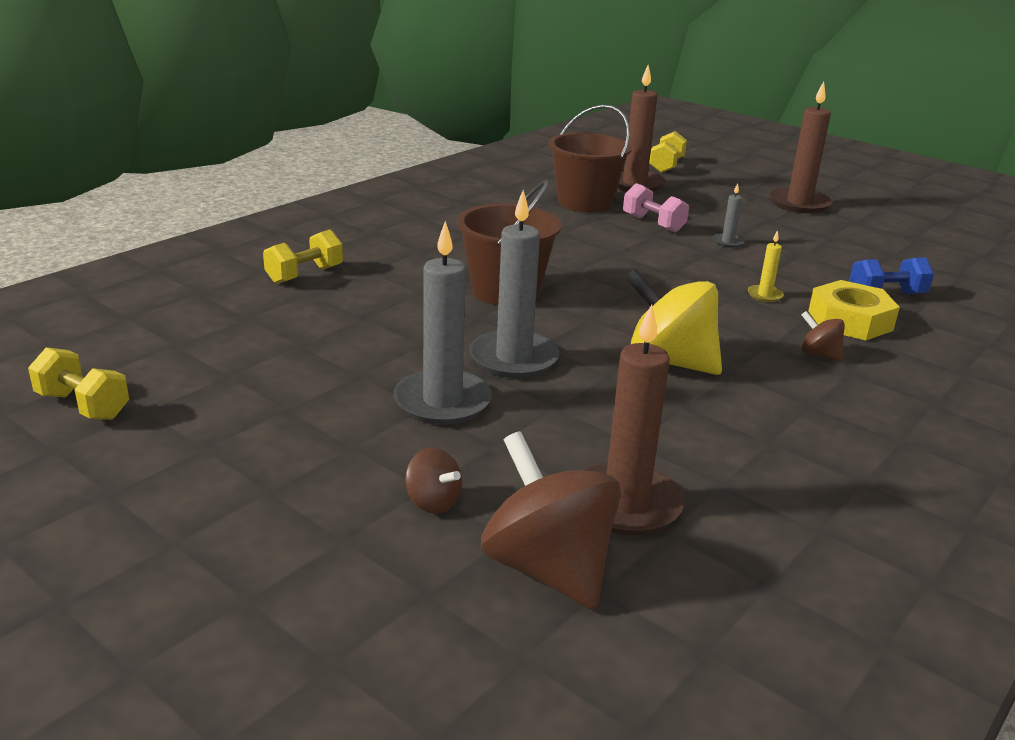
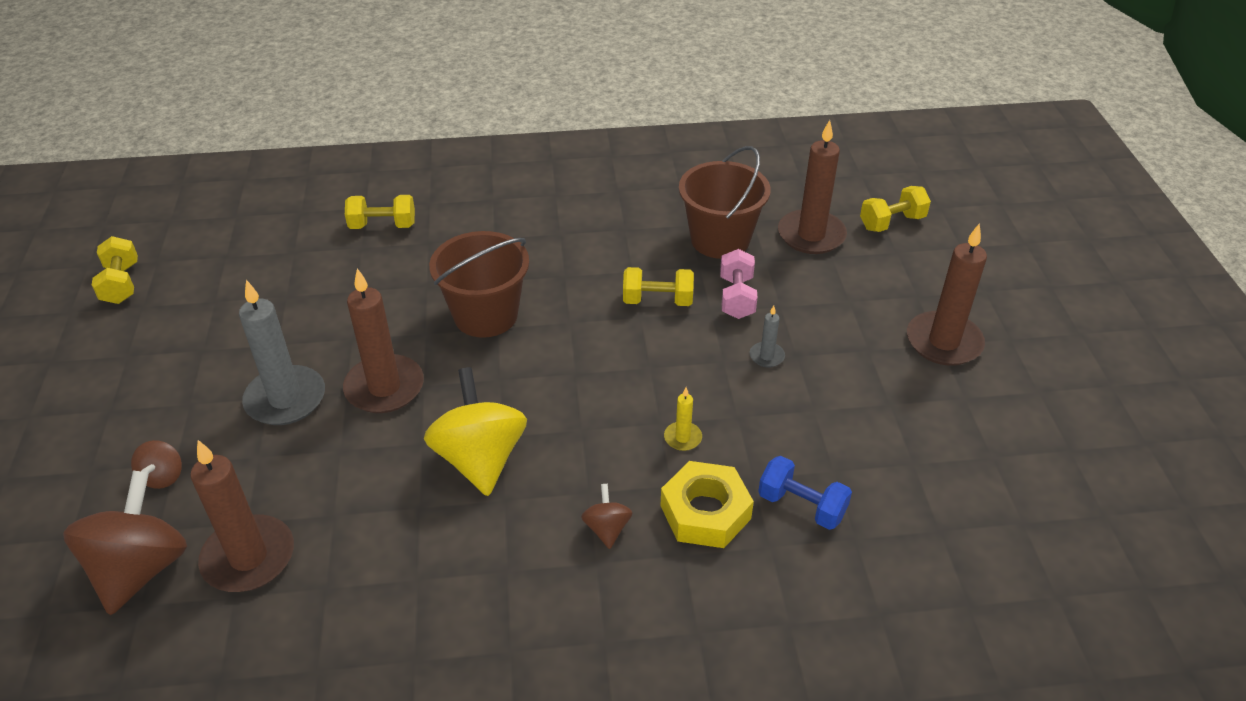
camera: 45 degrees right, 15 degrees up
grey candle [469,190,560,378] -> brown candle [343,268,424,413]
none -> yellow dumbbell [623,267,694,306]

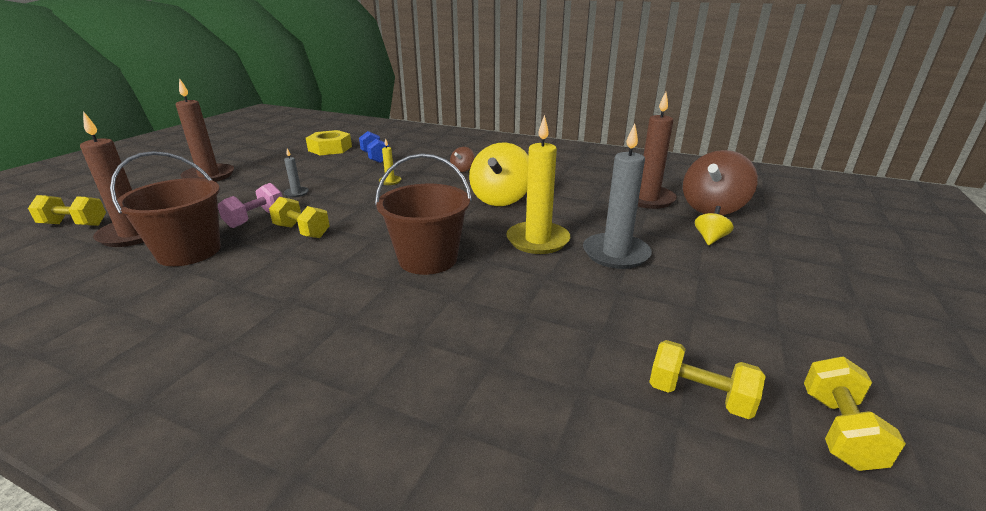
camera: 150 degrees left, 15 degrees down
brown spinning top [131,440,182,489] -> yellow spinning top [695,206,734,245]
brown candle [343,268,424,413] -> yellow candle [506,115,570,254]
yellow dumbbell [345,195,415,229] -> yellow dumbbell moved to [649,340,766,419]
yellow nut [660,461,754,548] -> yellow nut moved to [306,130,352,155]

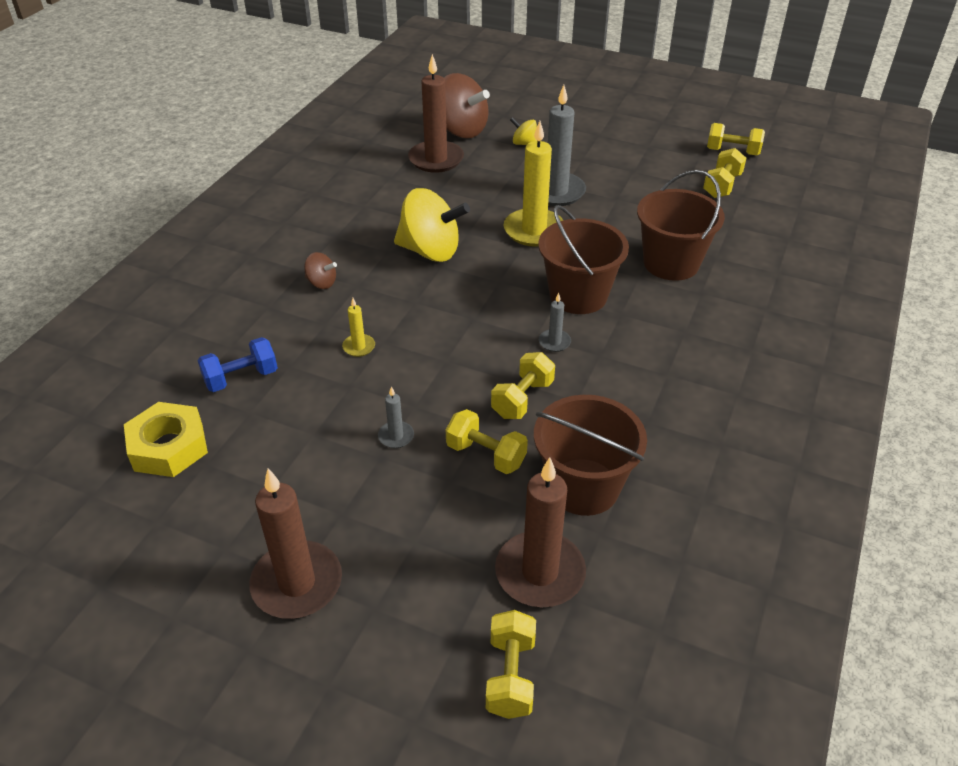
camera: 90 degrees left, 15 degrees up
pink dumbbell [218,183,282,228] -> yellow dumbbell [446,409,528,474]
none -> grey candle [539,293,571,352]
none -> brown bucket [637,170,725,281]

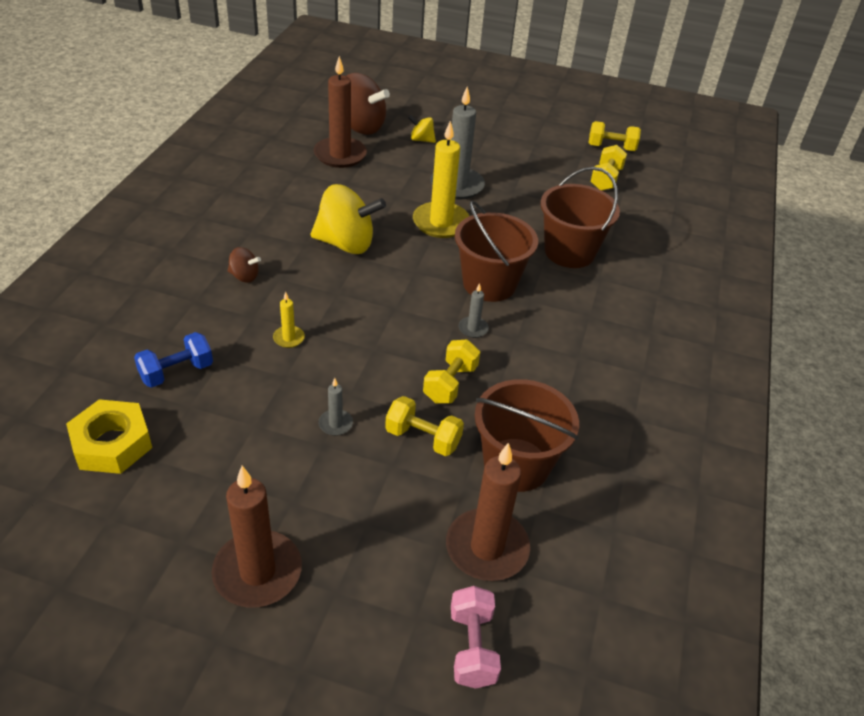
camera: 10 degrees left, 0 degrees up
yellow dumbbell [486,610,536,719] -> pink dumbbell [451,586,501,689]

